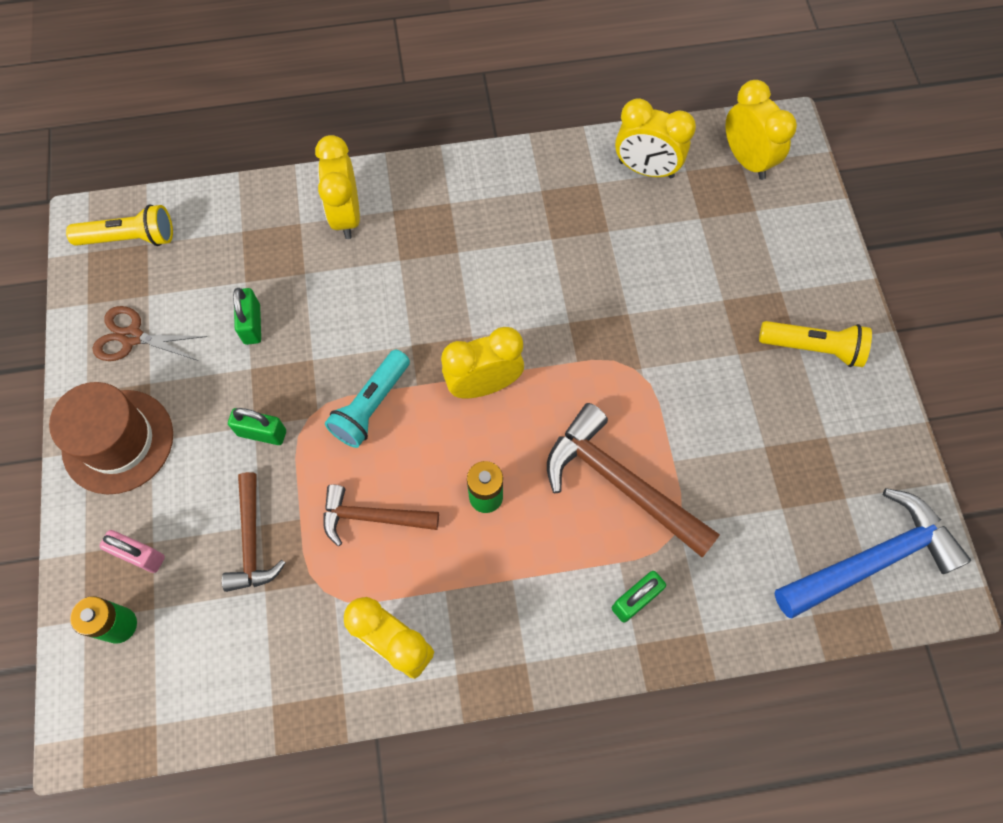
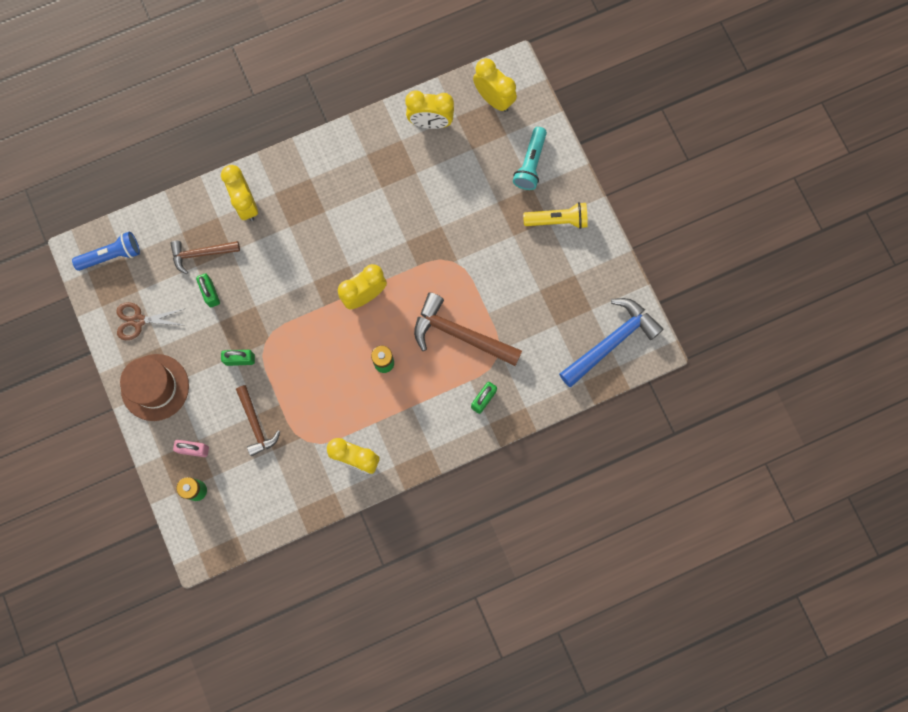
camera: 15 degrees left, 10 degrees up
yellow flashlight [66,205,173,246] -> blue flashlight [72,232,140,271]
brown hammer [323,484,439,546] -> brown hammer moved to [170,241,240,274]
turquoise flashlight [325,350,410,448] -> turquoise flashlight moved to [513,127,547,190]

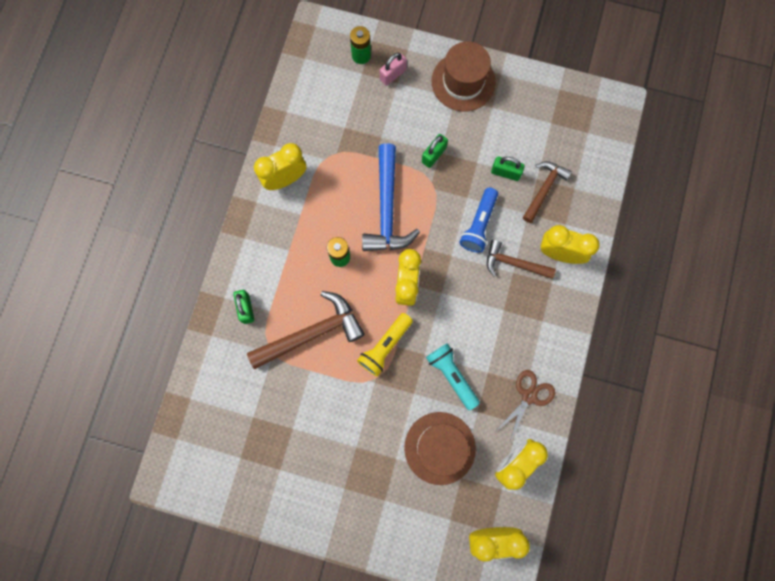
camera: 130 degrees right, 0 degrees up
blue flashlight [72,232,140,271] -> blue flashlight moved to [460,188,498,253]
brown scissors [117,302,183,340] -> brown scissors moved to [495,370,555,442]
brown hammer [236,385,280,456] -> brown hammer moved to [487,240,556,279]
turquoise flashlight [513,127,547,190] -> turquoise flashlight moved to [426,343,480,410]
yellow flashlight [523,202,588,229] -> yellow flashlight moved to [357,313,413,377]
blue hammer [559,298,664,387] -> blue hammer moved to [362,143,420,251]
none -> brown hat [404,412,476,485]

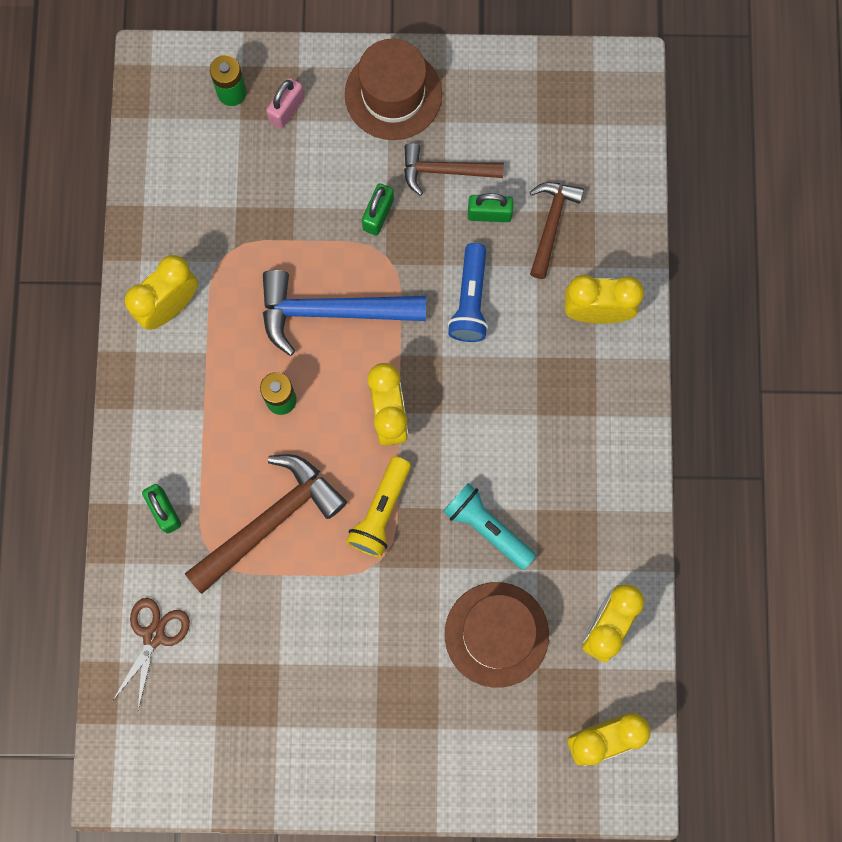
camera: 15 degrees left, 0 degrees up
blue hammer [362,143,420,251] -> blue hammer turned 105 degrees clockwise [263,270,426,356]
brown hammer [487,240,556,279] -> brown hammer moved to [404,143,504,196]
brown scissors [495,370,555,442] -> brown scissors moved to [113,598,190,710]

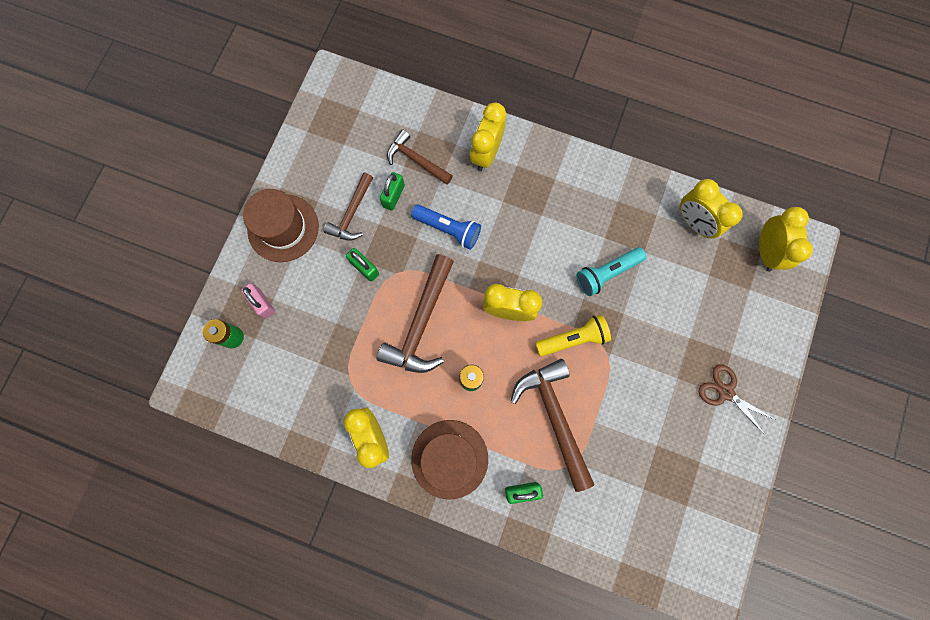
camera: 70 degrees left, 0 degrees up
brown scissors [113,598,190,710] -> brown scissors moved to [698,364,776,436]
blue hammer [263,270,426,356] -> brown hammer [377,254,454,373]
yellow flashlight [346,456,411,557] -> yellow flashlight turned 60 degrees counterclockwise [535,314,611,357]
brown hat [445,582,549,688] -> brown hat moved to [411,420,488,499]

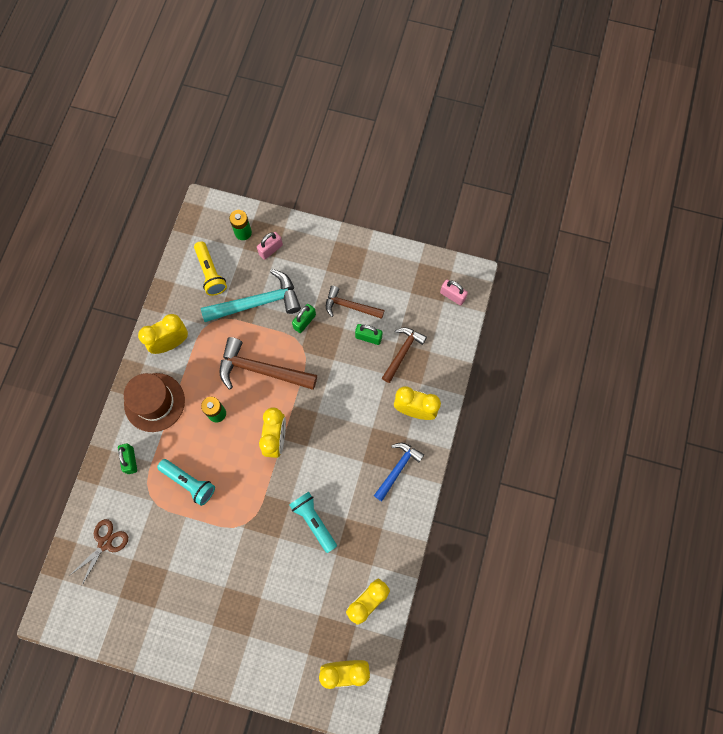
camera: 85 degrees right, 5 degrees down
brown hat [243,189,319,262] -> none
blue flashlight [411,204,481,250] -> none
brown hammer [510,359,594,492] -> turquoise flashlight [157,459,215,506]
yellow flashlight [535,314,611,357] -> yellow flashlight moved to [194,241,227,296]
brown scissors [698,364,776,436] -> brown scissors moved to [69,519,128,587]
none -> turquoise hammer [201,269,301,322]
none -> blue hammer [374,443,424,501]
none -> pink padlock [440,279,468,305]

